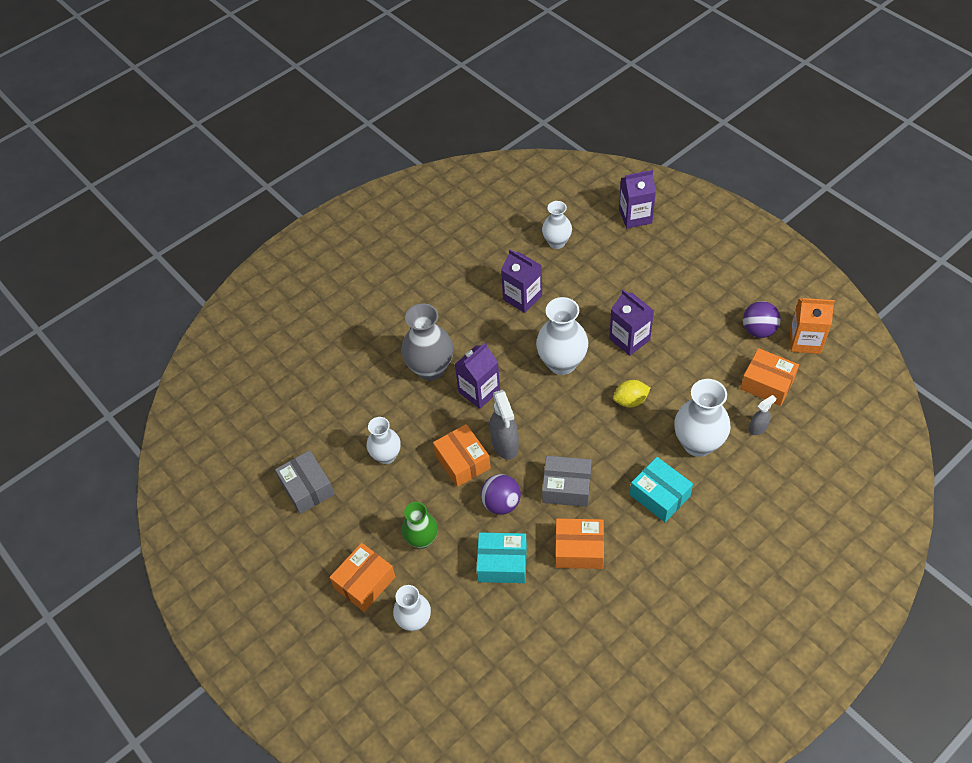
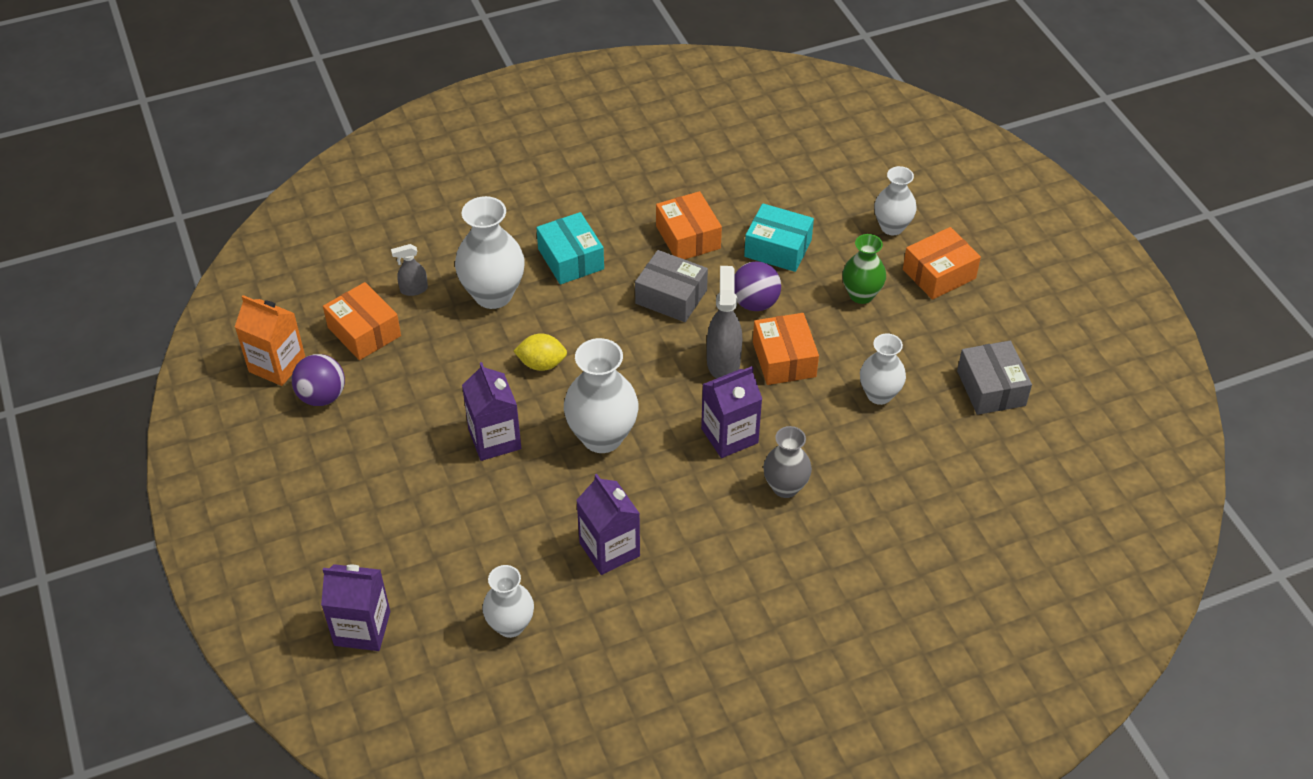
camera: 165 degrees left, 5 degrees down
grey vase [402,303,453,381] -> grey vase [763,426,812,498], size x0.63
orange box [555,518,604,569] -> orange box turned 45 degrees clockwise [656,191,722,259]

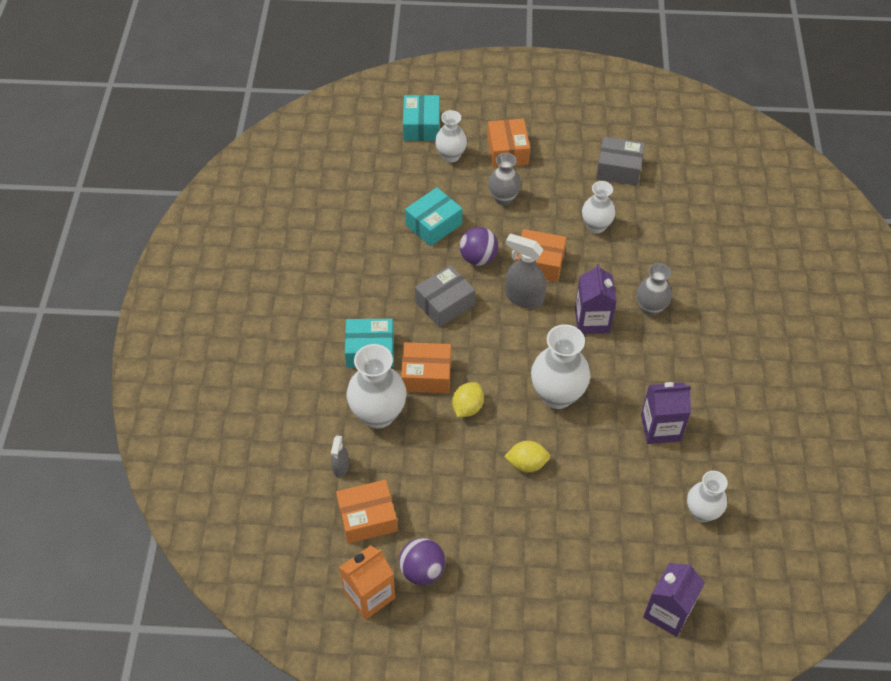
camera: 65 degrees left, 5 degrees up
purple carton [462,362,521,461] -> yellow lemon [504,441,550,472]
orange box [656,191,722,259] -> orange box moved to [401,342,451,393]
green vase [843,234,886,304] -> grey vase [488,153,521,205]
none -> turquoise box [403,95,440,141]

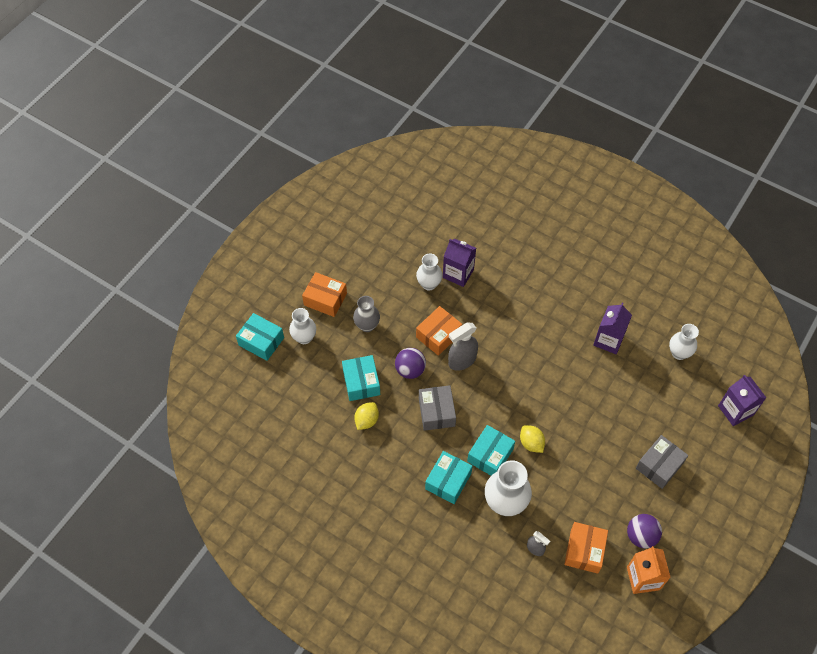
camera: 60 degrees left, 5 degrees up
orange box [401,342,451,393] -> turquoise box [467,425,515,476]
yellow lemon [504,441,550,472] -> yellow lemon moved to [354,402,379,430]
white vase [531,324,590,409] -> none
purple carton [575,263,617,334] -> purple carton moved to [443,239,476,287]
grey box [596,137,645,186] -> grey box moved to [636,435,688,489]
grey vase [637,263,672,316] -> none

